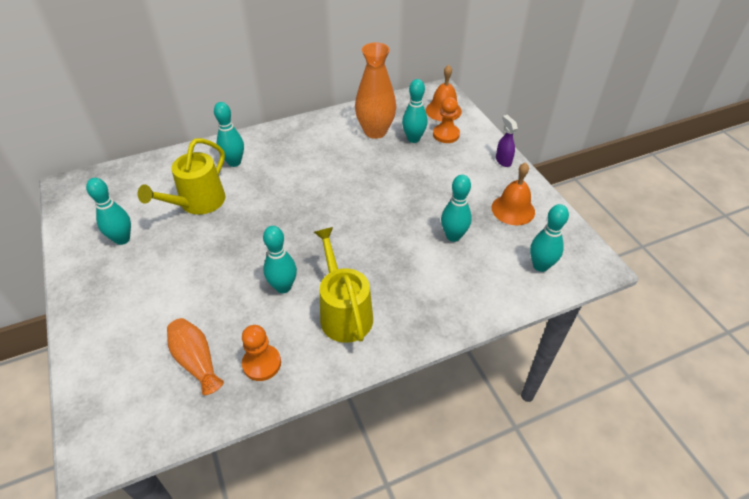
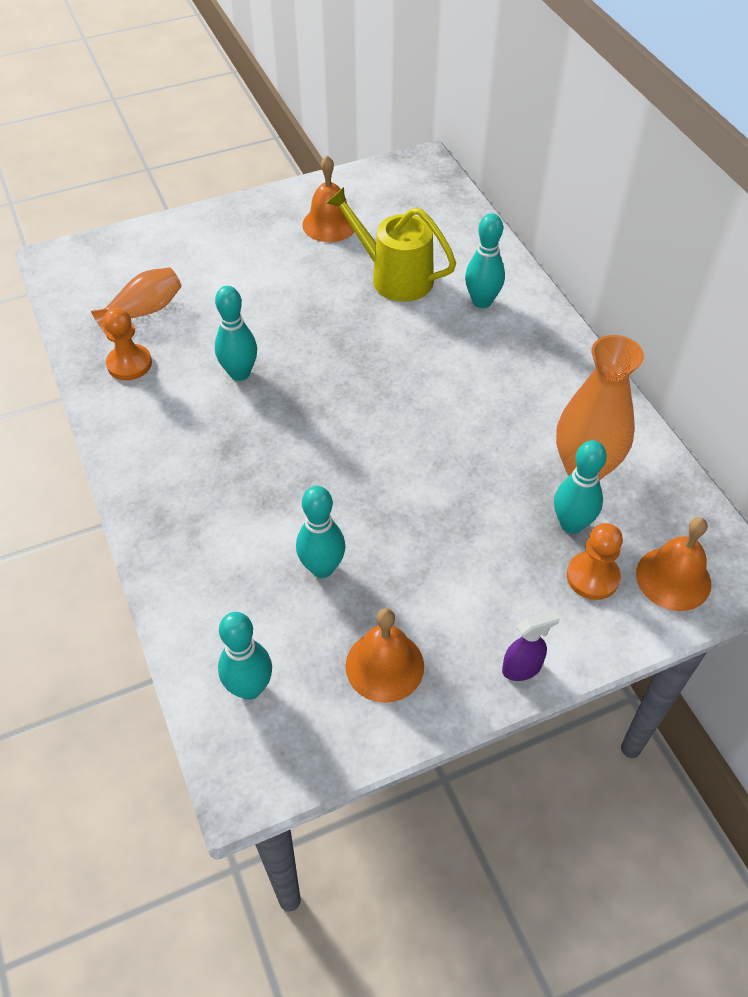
camera: 90 degrees right, 5 degrees up
turquoise bowling pin [86,178,131,245] -> orange bell [302,156,354,242]
yellow watering can [314,227,373,343] -> none

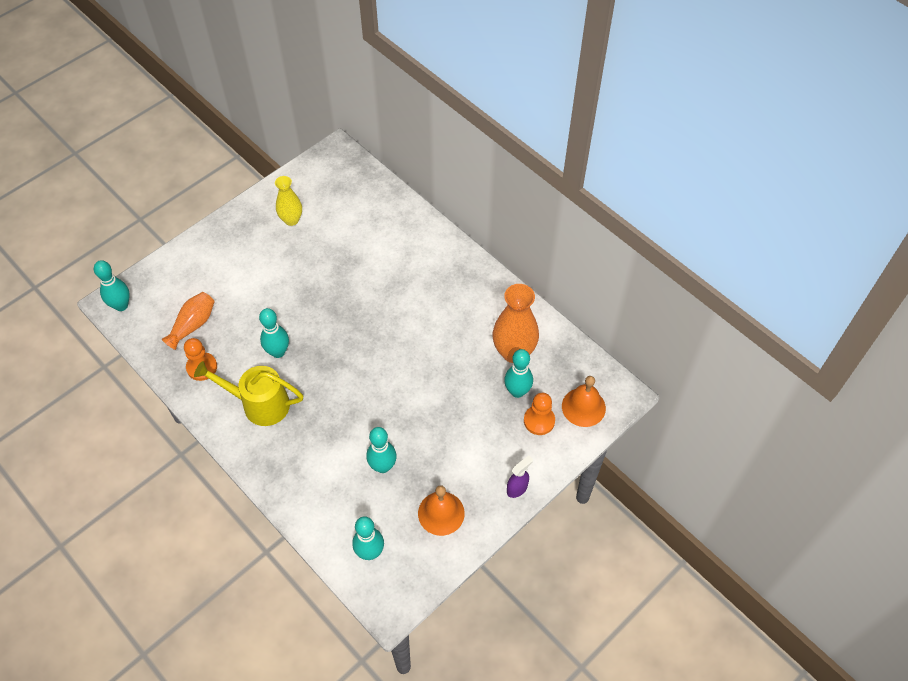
camera: 20 degrees left, 5 degrees up
orange bell [302,156,354,242] -> yellow vase [275,176,302,226]
yellow watering can [327,187,456,302] -> yellow watering can moved to [194,361,303,426]
turquoise bowling pin [465,213,505,308] -> turquoise bowling pin moved to [94,260,130,311]

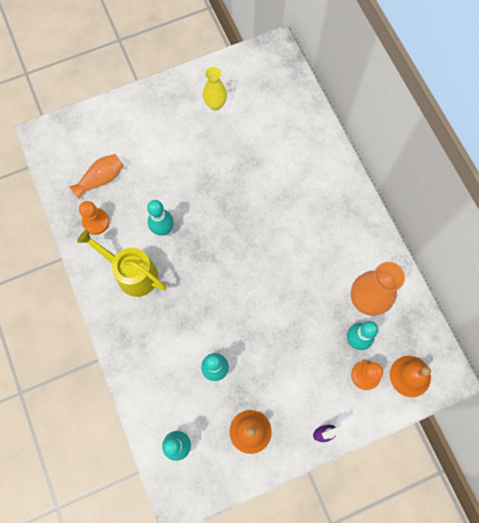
camera: 20 degrees right, 15 degrees up
turquoise bowling pin [94,260,130,311] -> none

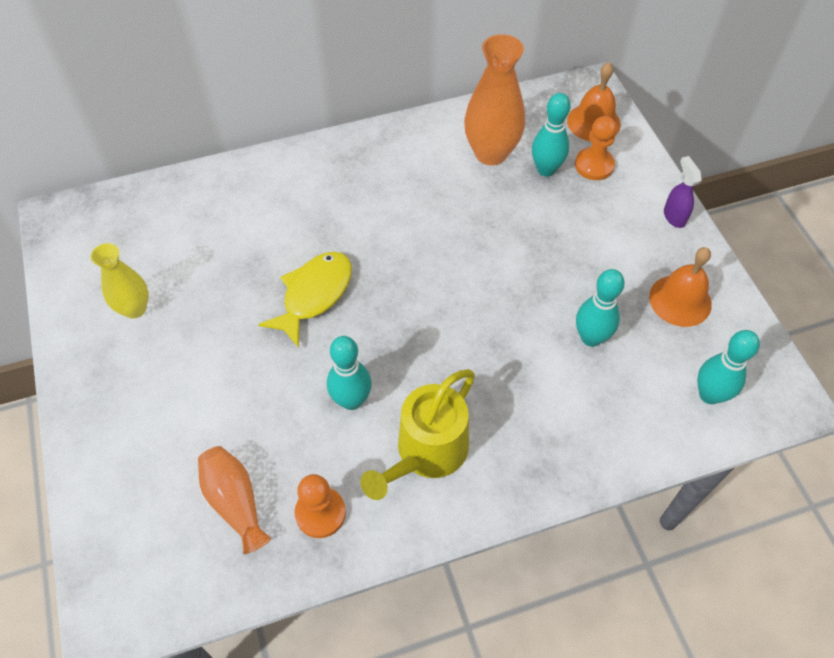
camera: 85 degrees left, 15 degrees down
none -> yellow fish [258,252,352,348]

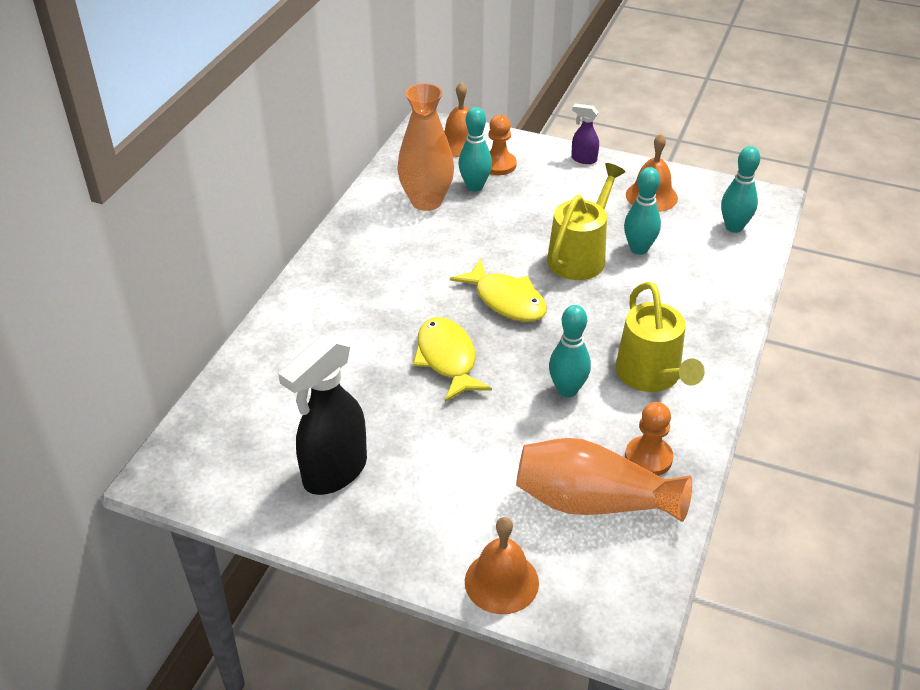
camera: 50 degrees left, 15 degrees down
yellow vase [91,243,149,319] -> black spray bottle [278,335,367,495]
orange vase [198,446,271,554] -> orange vase [516,438,692,522], size x1.60
none -> yellow fish [450,259,547,322]
none -> orange bell [465,517,539,614]
none -> yellow watering can [547,163,625,280]

